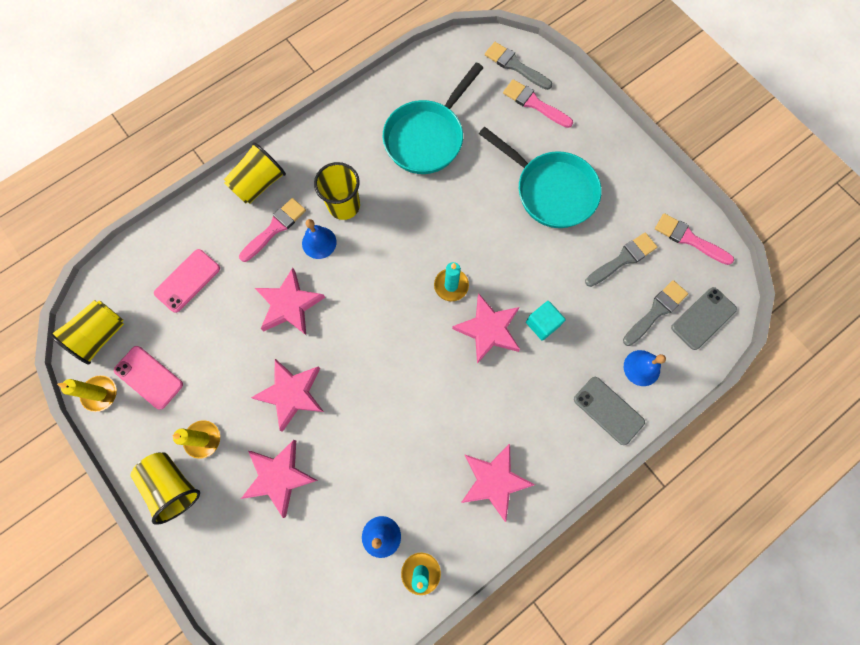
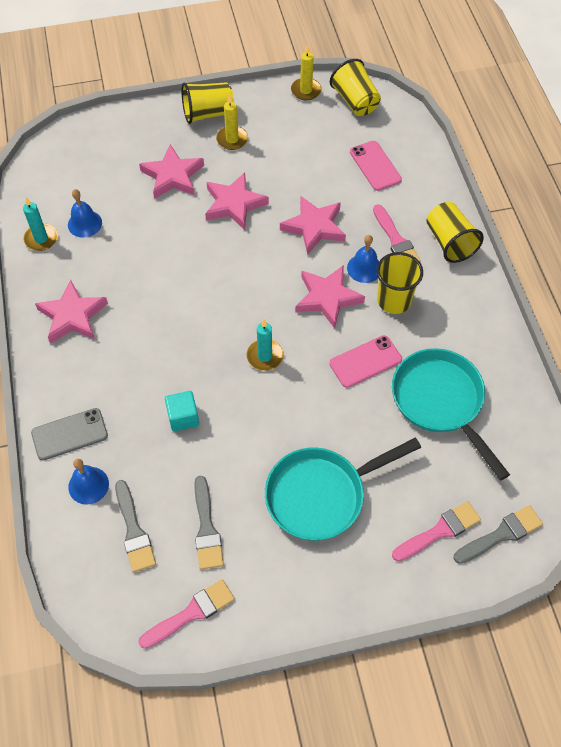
camera: 115 degrees right, 15 degrees down
pink phone [114,346,183,410] -> pink phone moved to [329,335,402,388]
pink star [452,294,520,364] -> pink star moved to [295,265,365,329]
grey phone [671,287,737,350] -> none

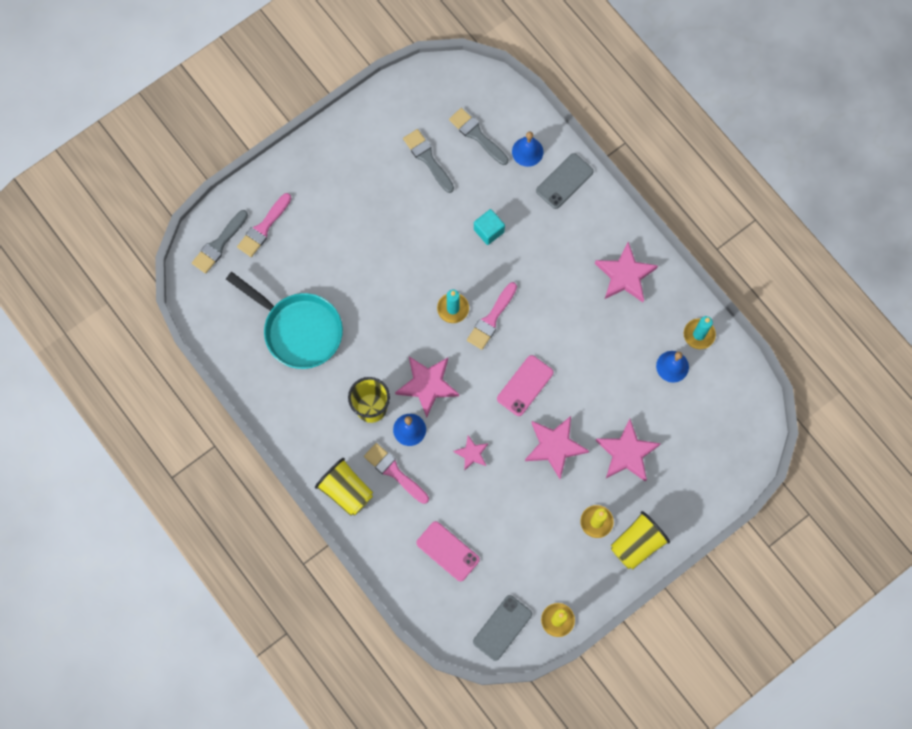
camera: 155 degrees right, 15 degrees up
pink brush [138,579,235,649] -> pink brush moved to [467,282,517,350]
turquoise pan [265,438,421,541] -> none
pink star [280,196,346,255] -> pink star [453,435,488,470], size x0.56
pink phone [329,335,402,388] -> pink phone moved to [497,355,554,416]
yellow cup [330,59,381,116] -> grey phone [473,595,532,661]

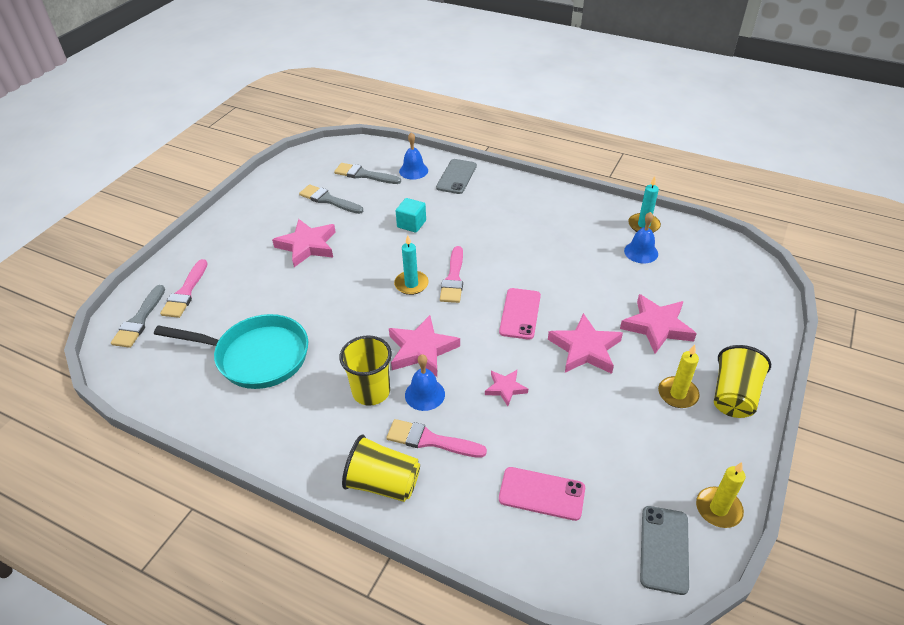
camera: 25 degrees left, 30 degrees down
pink star [595,242,658,302] -> pink star moved to [272,219,336,267]

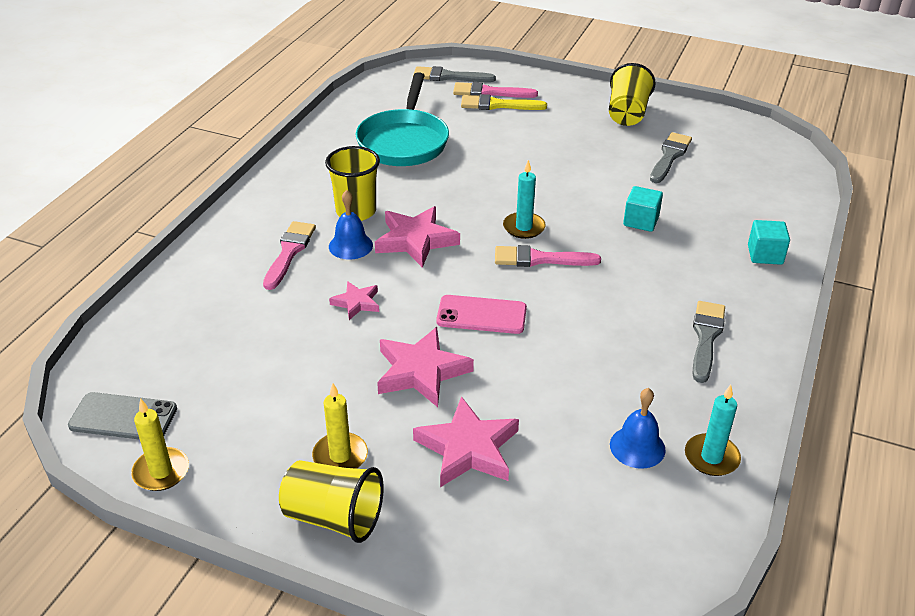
camera: 85 degrees right, 5 degrees down
pink star [272,219,336,267] -> none
grey brush [334,163,401,184] -> grey brush moved to [693,301,725,383]
yellow cup [342,435,420,502] -> yellow cup moved to [609,63,656,126]
blue bell [399,132,428,180] -> none
grey phone [436,159,477,194] -> turquoise cube [748,220,790,265]
pink phone [499,467,585,521] -> none
none -> yellow brush [461,94,547,110]

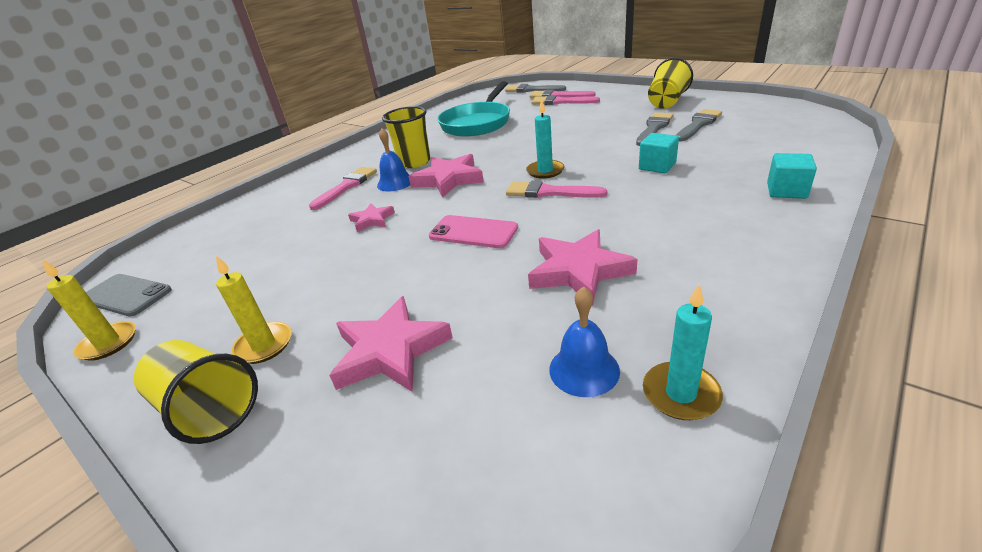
camera: 20 degrees right, 5 degrees down
pink star [377,327,474,407] -> pink star moved to [528,229,638,306]
yellow brush [461,94,547,110] -> pink brush [531,95,600,105]
grey brush [693,301,725,383] -> grey brush moved to [636,112,674,146]

